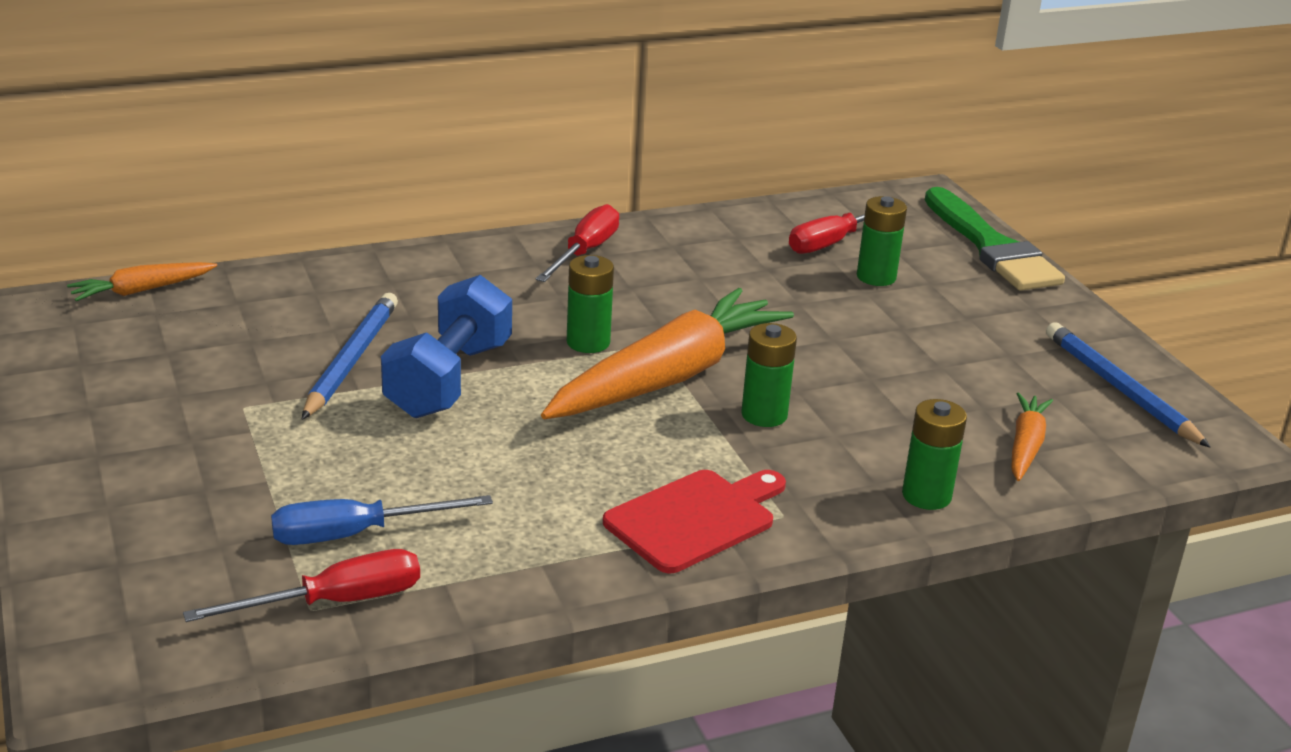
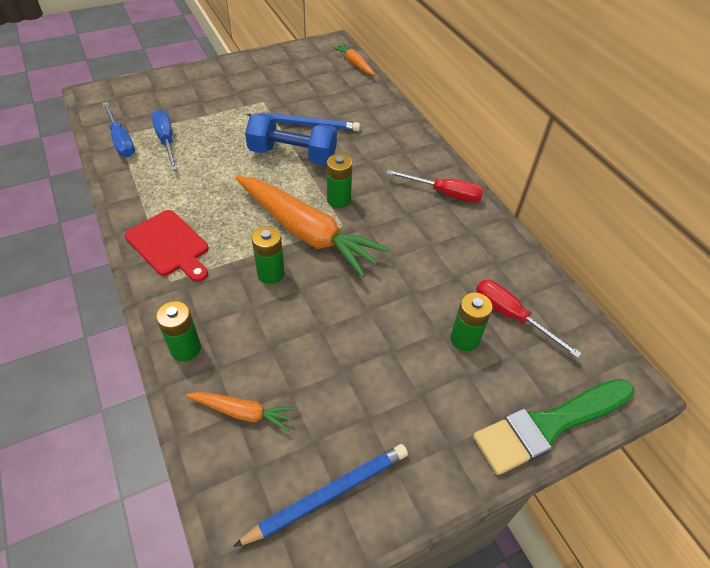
camera: 85 degrees right, 20 degrees up
red screwdriver [183,549,420,622] -> blue screwdriver [102,102,135,157]

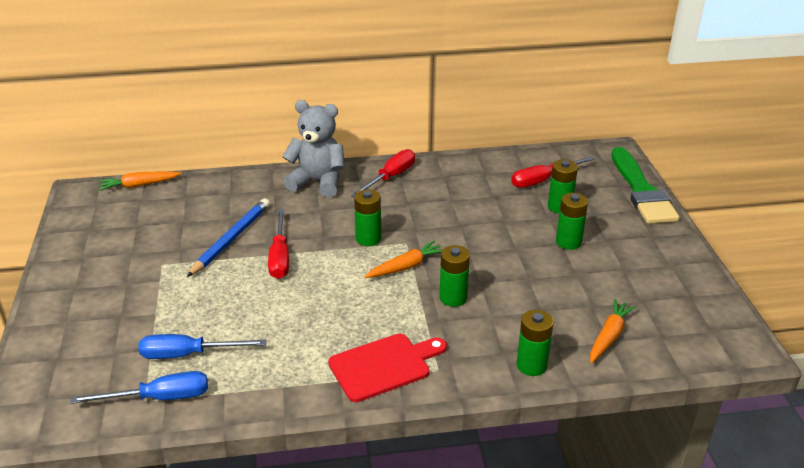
camera: 70 degrees left, 15 degrees down
blue pencil [233,444,408,547] -> none
orange carrot [235,176,390,277] -> orange carrot [364,240,442,278], size x0.47
blue dumbbell [245,113,337,165] -> red screwdriver [268,209,289,279]
none -> grey teddy bear [282,100,345,197]
none -> green battery [556,193,588,250]

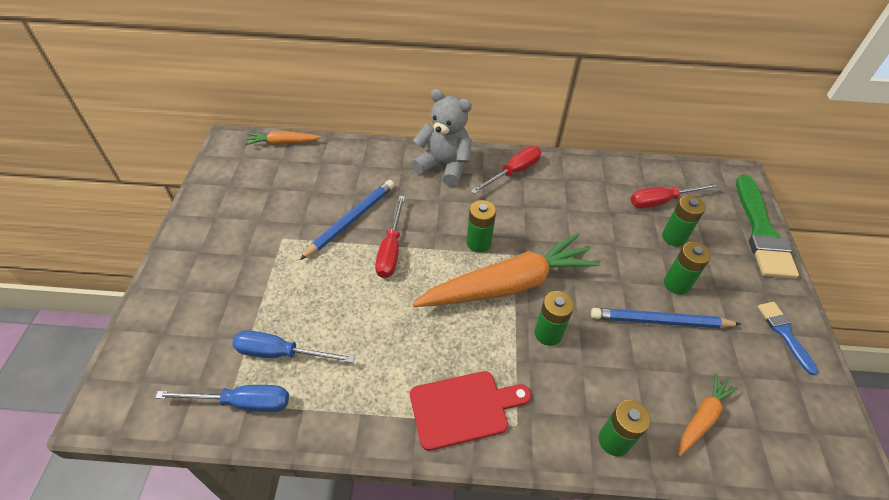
camera: 10 degrees right, 15 degrees up
orange carrot [364,240,442,278] -> orange carrot [412,233,600,307], size x2.13
none -> blue pencil [591,308,741,328]
none -> blue brush [757,302,818,375]

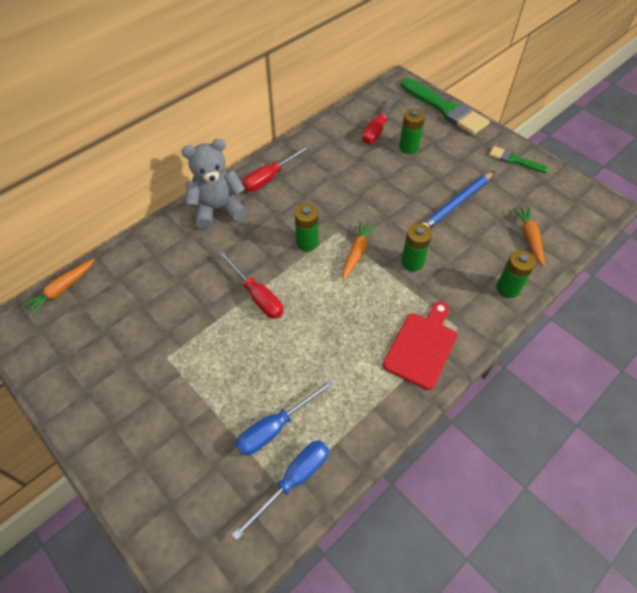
camera: 45 degrees left, 5 degrees up
blue pencil [300,180,394,260] -> none
orange carrot [412,233,600,307] -> orange carrot [342,221,376,281], size x0.47
red screwdriver [471,146,541,194] -> red screwdriver turned 135 degrees counterclockwise [242,145,310,192]
green battery [664,242,711,295] -> none
blue brush [757,302,818,375] -> green brush [489,146,548,173]

